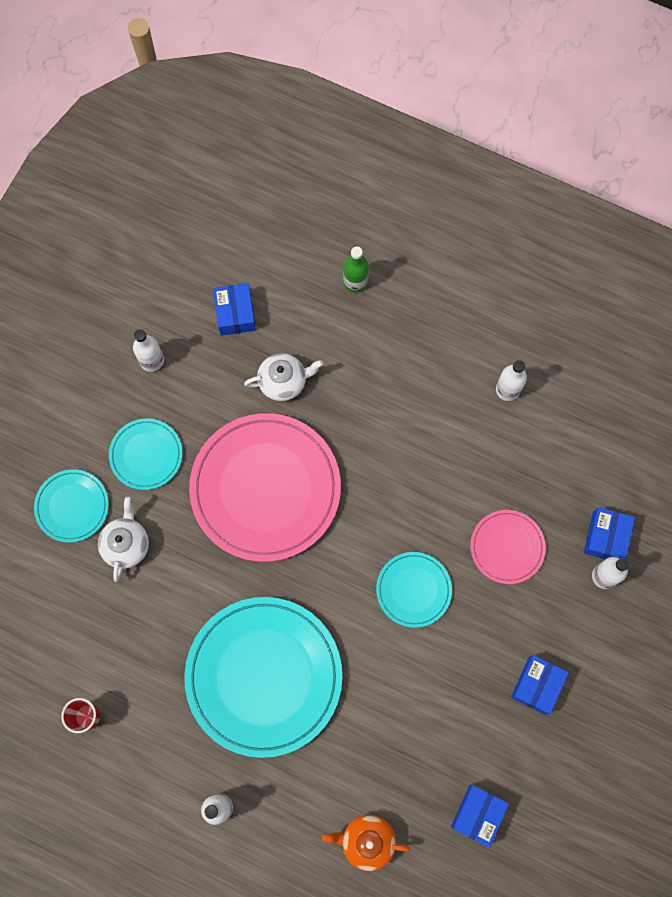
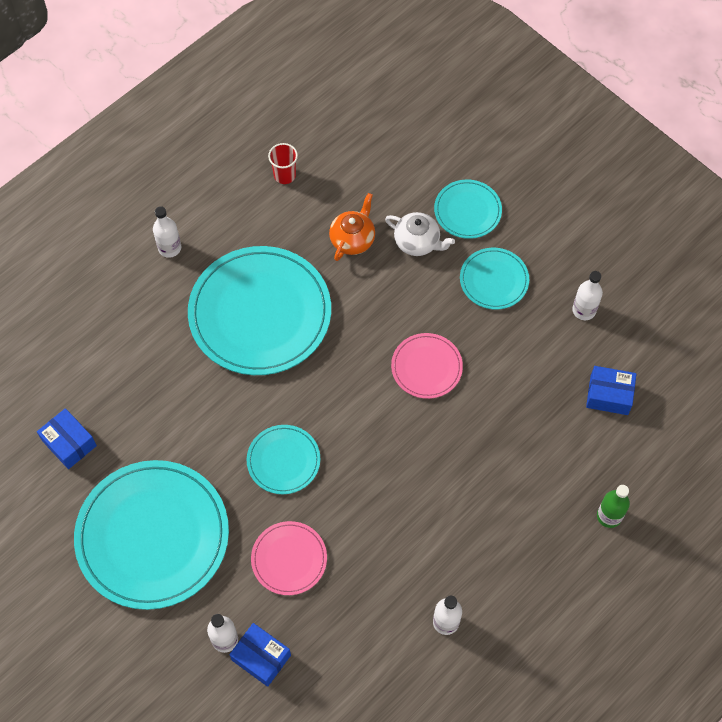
camera: 110 degrees right, 10 degrees down
pink plate [189,413,341,562] -> pink plate [391,333,463,399], size x0.49
white teapot [244,353,323,401] -> none
orange teapot [322,815,411,871] -> orange teapot moved to [329,193,375,261]
blue box [511,655,569,715] -> turquoise plate [74,460,229,610]

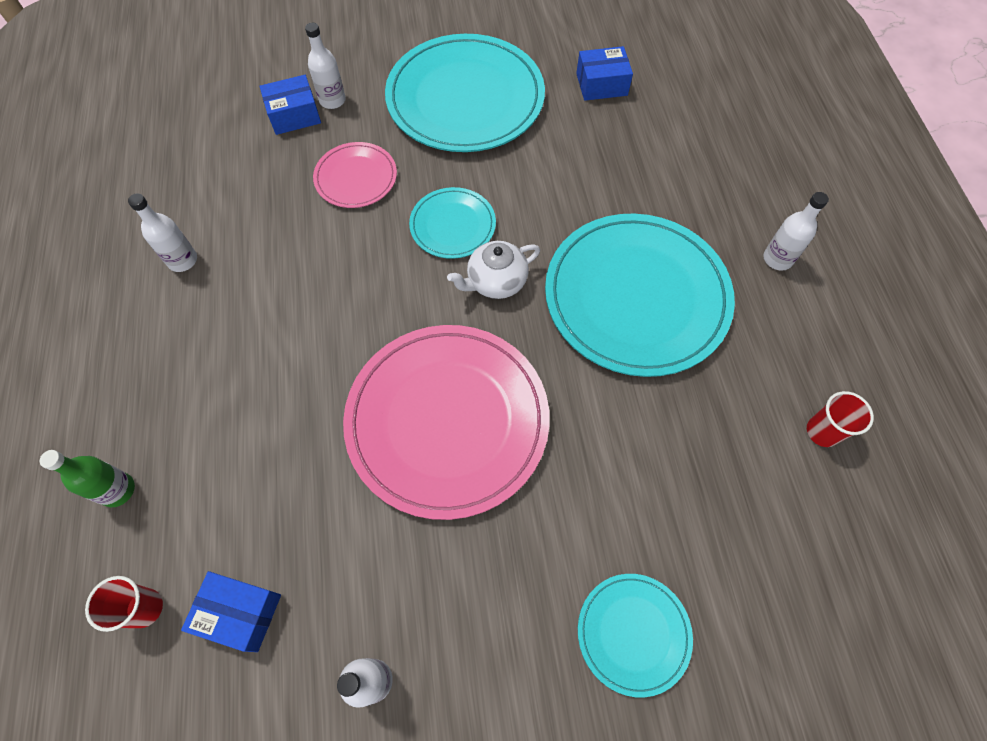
camera: 125 degrees right, 0 degrees up
orange teapot [329,193,375,261] -> none
white teapot [385,212,455,256] -> white teapot moved to [447,241,540,299]
pink plate [391,333,463,399] -> pink plate [343,325,550,520], size x2.04
turquoise plate [460,248,529,309] -> none
blue box [586,366,636,415] -> blue box turned 60 degrees clockwise [181,571,281,652]
none -> red cup [85,576,163,632]

